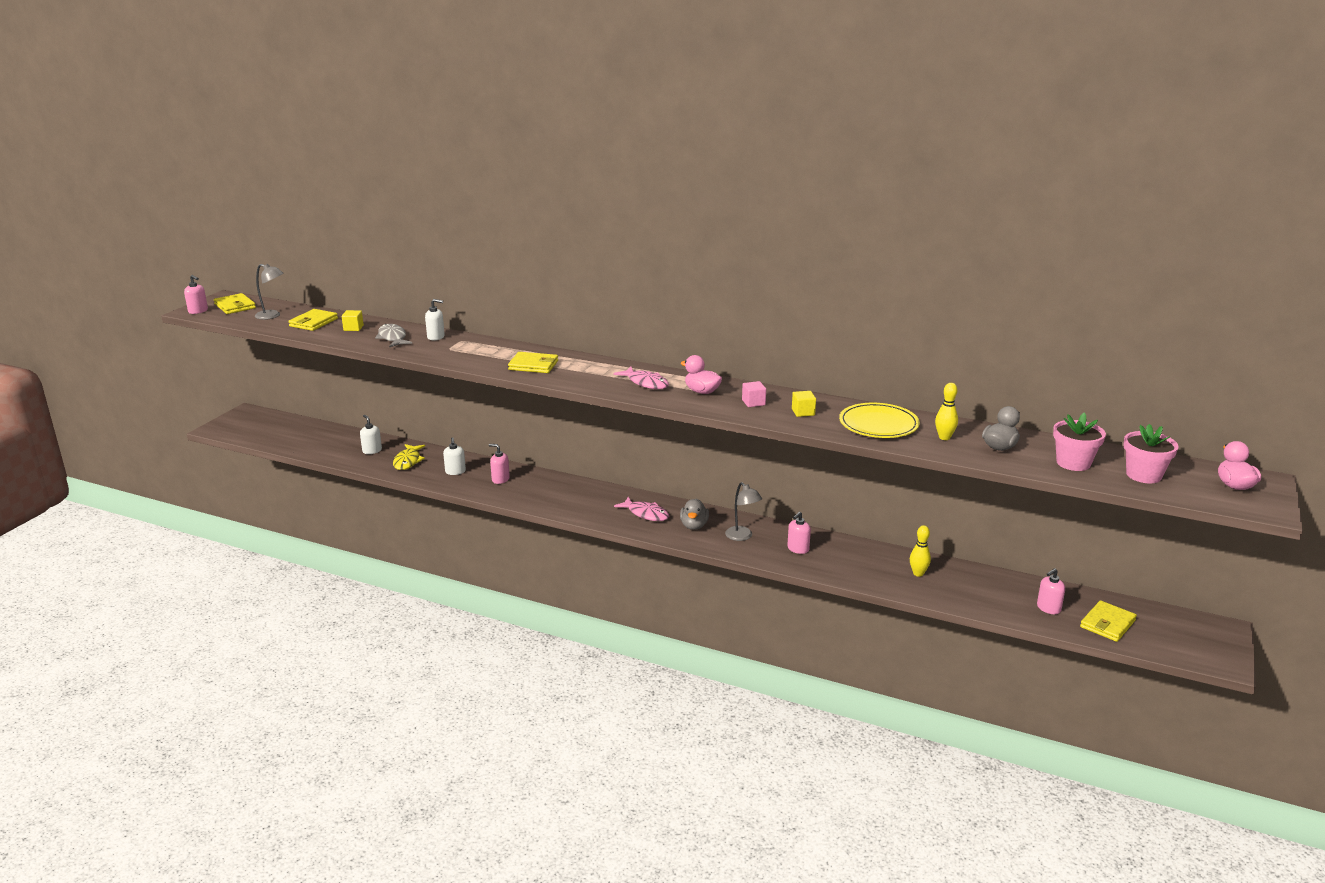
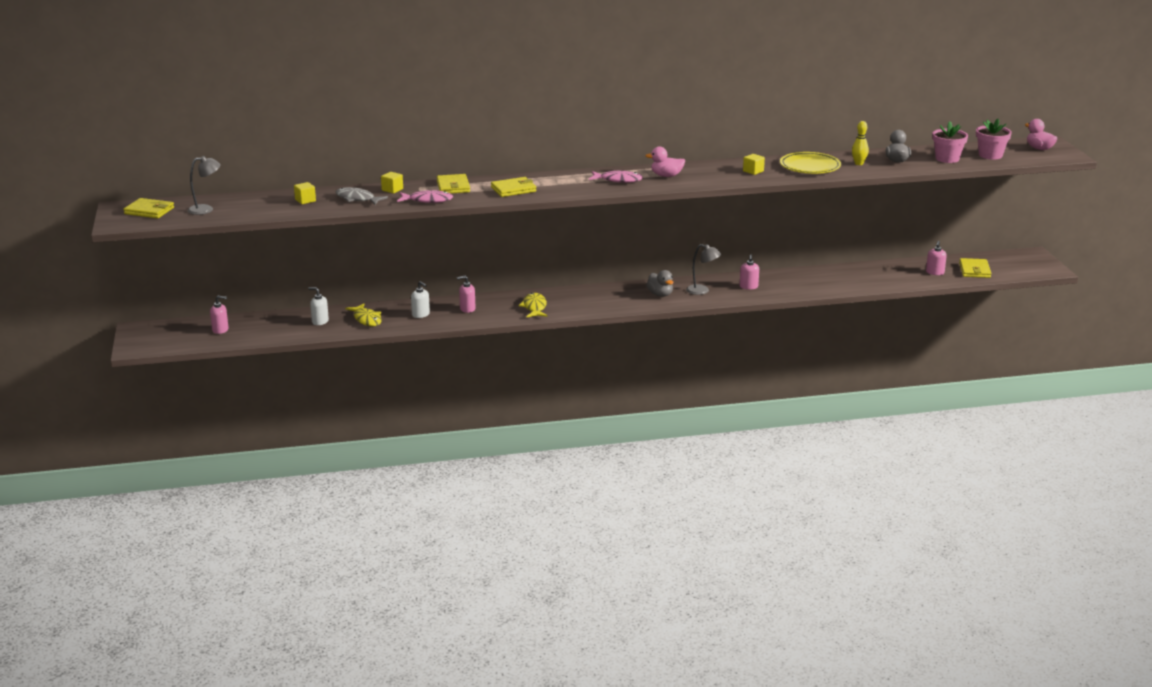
camera: 35 degrees left, 0 degrees up
pink soap dispenser [184,275,208,314] -> pink soap dispenser moved to [210,295,229,334]
yellow wallet [288,309,338,331] -> yellow wallet moved to [437,174,470,194]
white soap dispenser [425,299,445,340] -> yellow cube [381,172,403,193]
pink fish [614,497,669,521] -> pink fish moved to [397,190,453,203]
pink cube [742,381,766,407] -> none
yellow bowling pin [910,525,931,577] -> none
none -> yellow fish [519,293,547,317]

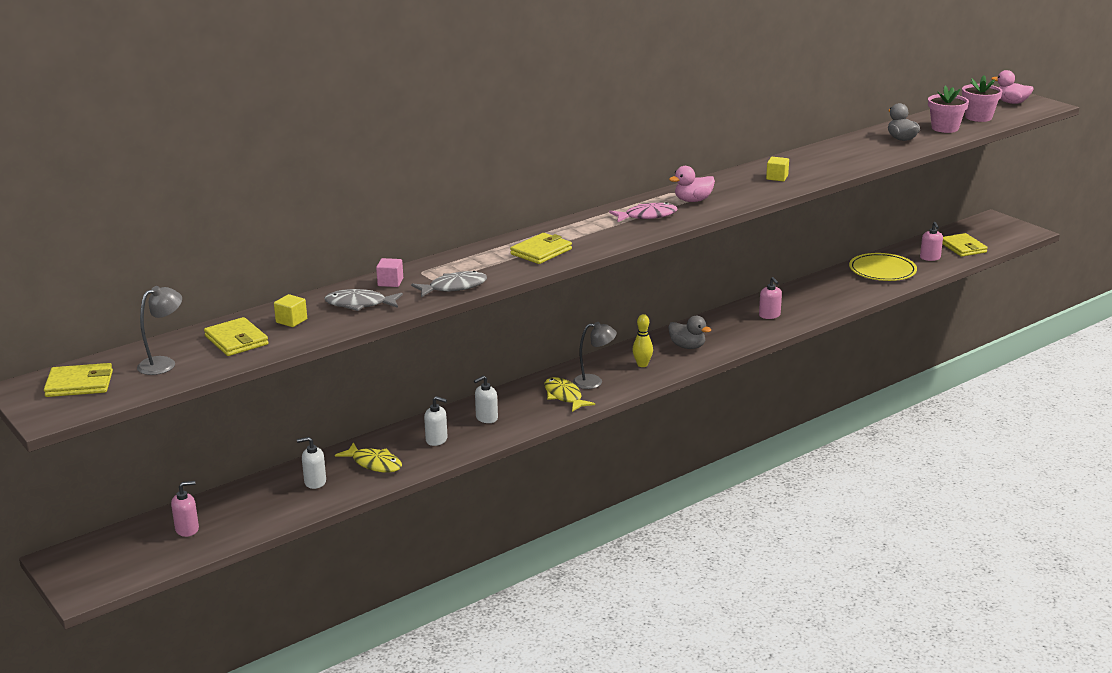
camera: 25 degrees left, 0 degrees up
yellow cube [381,172,403,193] -> pink cube [376,258,403,287]
pink fish [397,190,453,203] -> grey fish [411,271,487,297]
yellow wallet [437,174,470,194] -> yellow wallet moved to [204,317,269,356]
pink soap dispenser [457,276,475,313] -> white soap dispenser [474,376,498,423]
grey lamp [686,244,721,295] -> grey lamp moved to [573,322,617,389]
yellow plate [780,152,841,174] -> yellow plate moved to [849,253,917,281]
yellow bowling pin [852,121,869,165] -> yellow bowling pin moved to [632,314,653,367]

